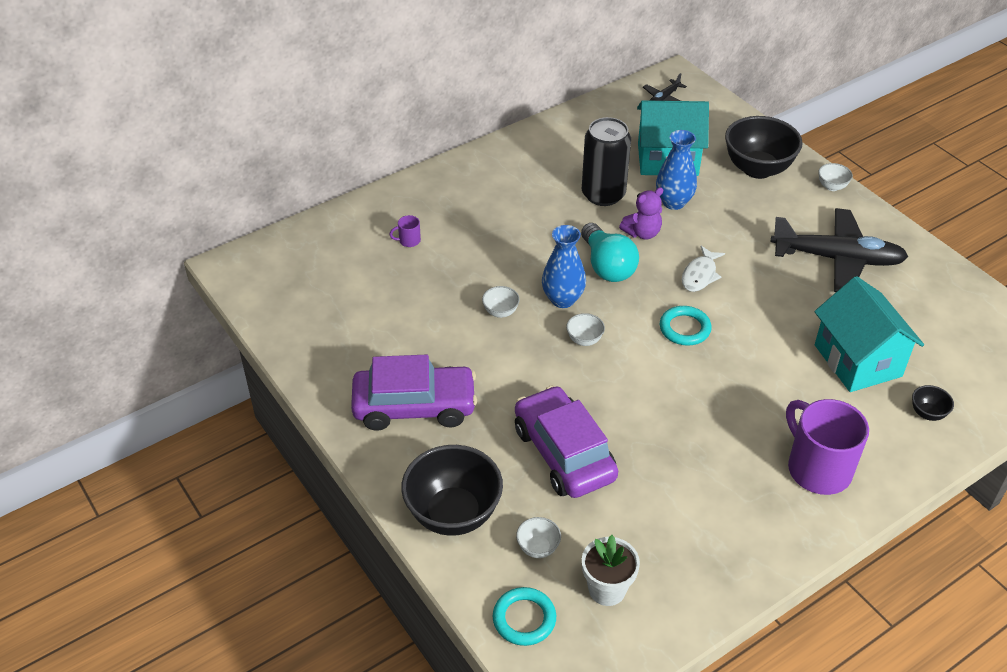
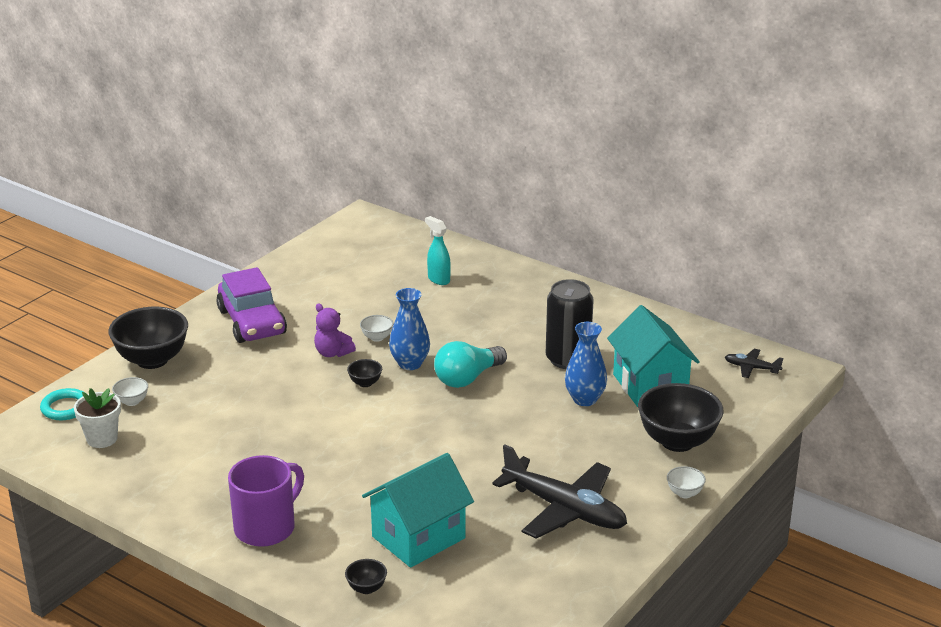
camera: 70 degrees right, 15 degrees down
purple mug [389,215,421,247] -> turquoise spray bottle [425,216,451,285]
purple car [515,385,618,498] -> none
white bowl [566,313,605,346] -> black bowl [347,359,382,387]
purple teddy bear [619,187,663,240] -> purple teddy bear moved to [314,304,356,357]
turquoise ring [660,306,712,346] -> none
white fish [682,246,725,292] -> none
black plane [771,208,908,292] -> black plane turned 45 degrees counterclockwise [492,444,627,539]

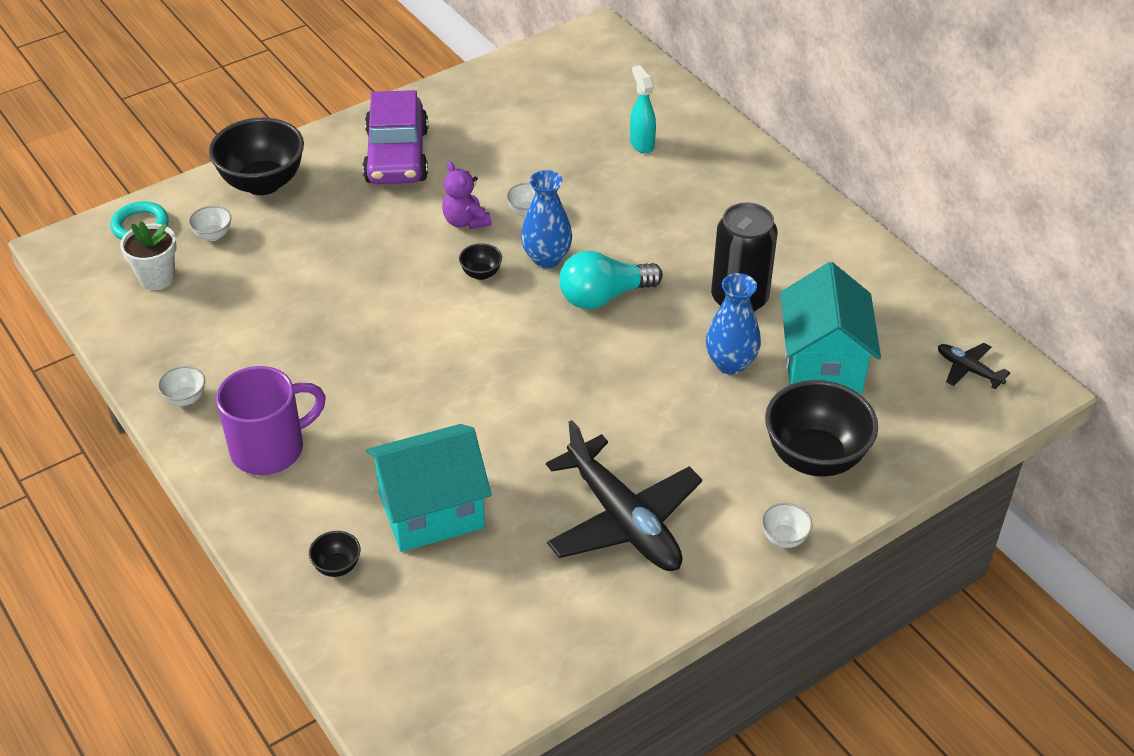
camera: 20 degrees right, 15 degrees up
none -> white bowl [158,366,205,406]

